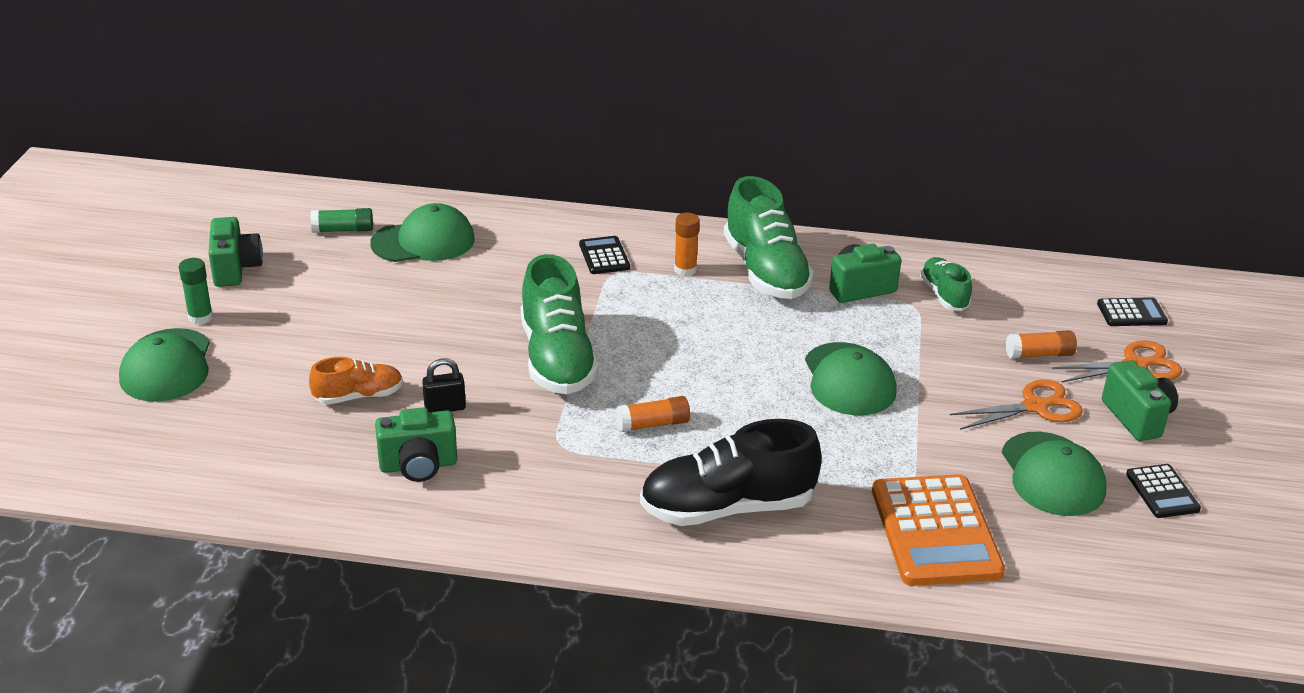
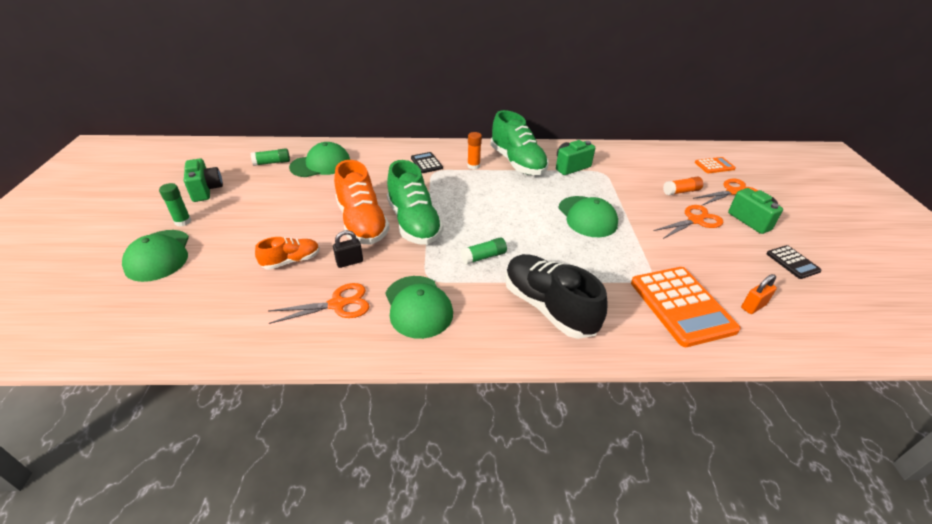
camera: 10 degrees left, 5 degrees up
green camera [375,407,457,482] -> orange scissors [269,283,370,324]
orange glue stick [616,396,690,432] -> green glue stick [461,237,507,265]
black shoe [640,419,822,526] -> black shoe turned 75 degrees clockwise [505,254,608,339]
green shoe [920,257,972,311] -> none
green cap [1002,432,1106,516] -> green cap moved to [385,276,453,339]
black calculator [1097,297,1168,326] -> orange calculator [695,157,736,173]
none -> orange shoe [334,160,390,245]
none -> orange padlock [741,274,777,314]

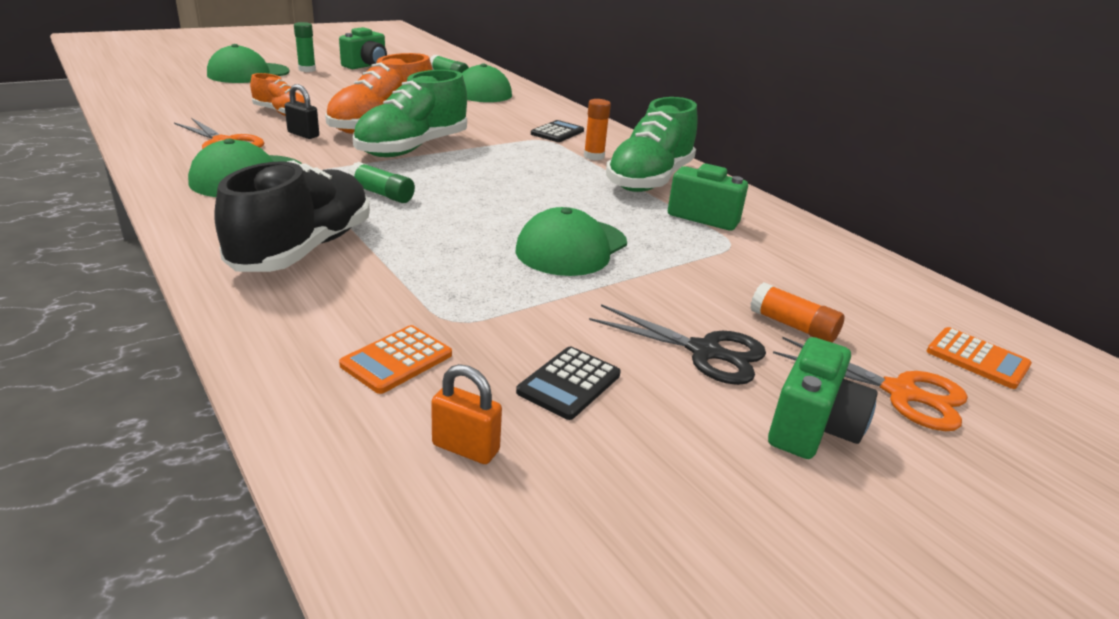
camera: 55 degrees right, 10 degrees down
orange calculator [631,267,741,347] -> orange calculator [339,325,452,394], size x0.50
orange scissors [653,205,723,239] -> black scissors [589,304,766,385]
black calculator [766,245,822,279] -> black calculator moved to [516,347,621,420]

